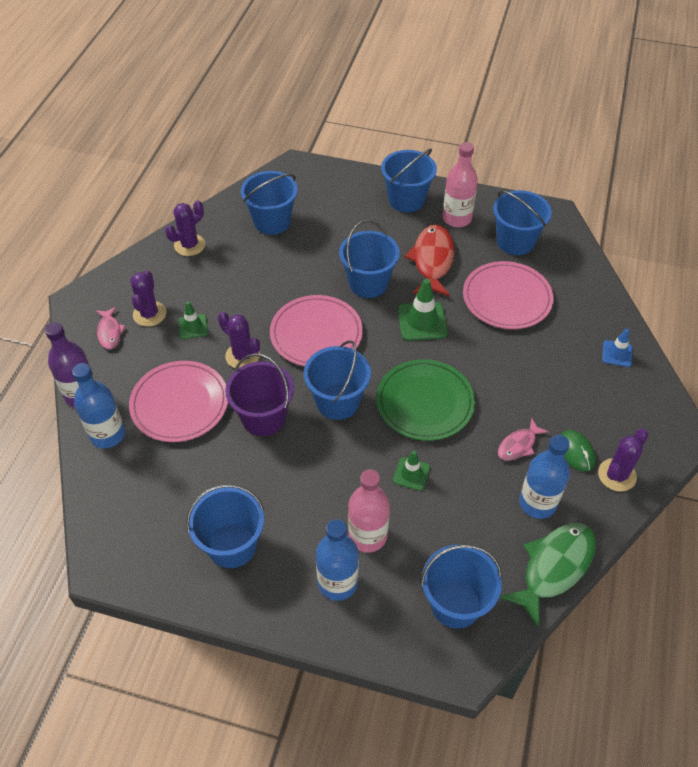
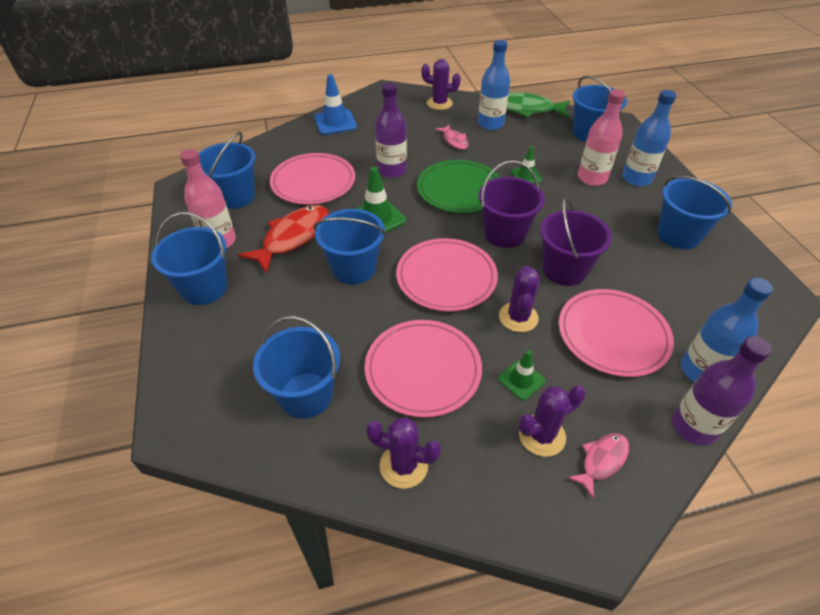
camera: 120 degrees left, 5 degrees down
blue bucket [304,340,371,420] -> purple bucket [479,160,545,248]
red fish [405,225,455,296] -> red fish turned 150 degrees clockwise [238,205,329,274]
pink fish [498,418,549,461] -> pink fish turned 45 degrees clockwise [435,124,469,150]
green mouse [561,430,596,472] -> none
blue traffic cone [602,329,633,367] -> blue traffic cone [314,74,357,135], size x1.64
none -> pink plate [365,320,482,418]
none -> purple bottle [375,82,407,178]

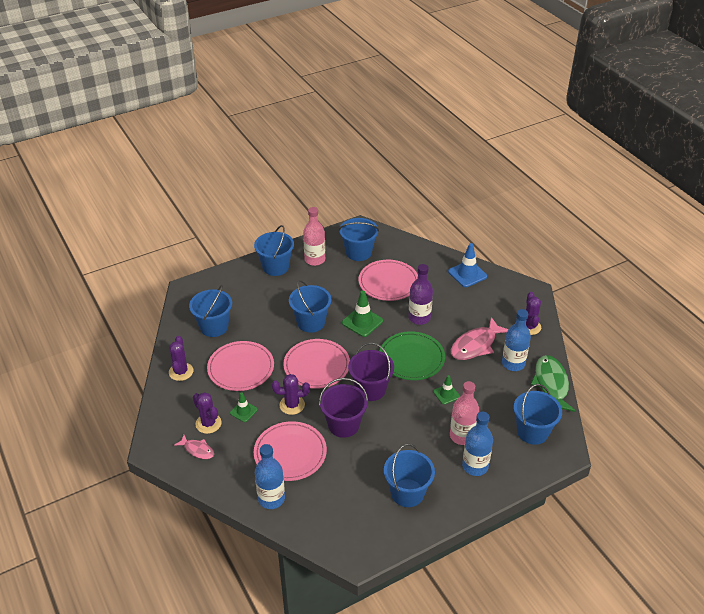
camera: 75 degrees right, 5 degrees down
red fish [238,205,329,274] -> none
pink fish [435,124,469,150] -> pink fish [451,317,509,360], size x1.84
purple bottle [672,336,772,446] -> none

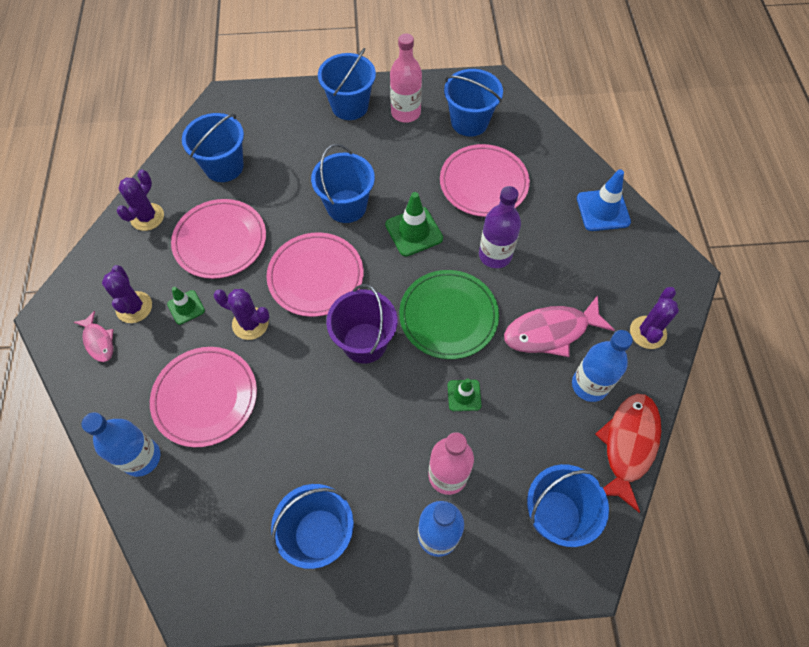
camera: 25 degrees right, 20 degrees up
purple bucket [319,378,368,438] -> none
green fish [531,355,576,412] -> red fish [595,394,661,513]

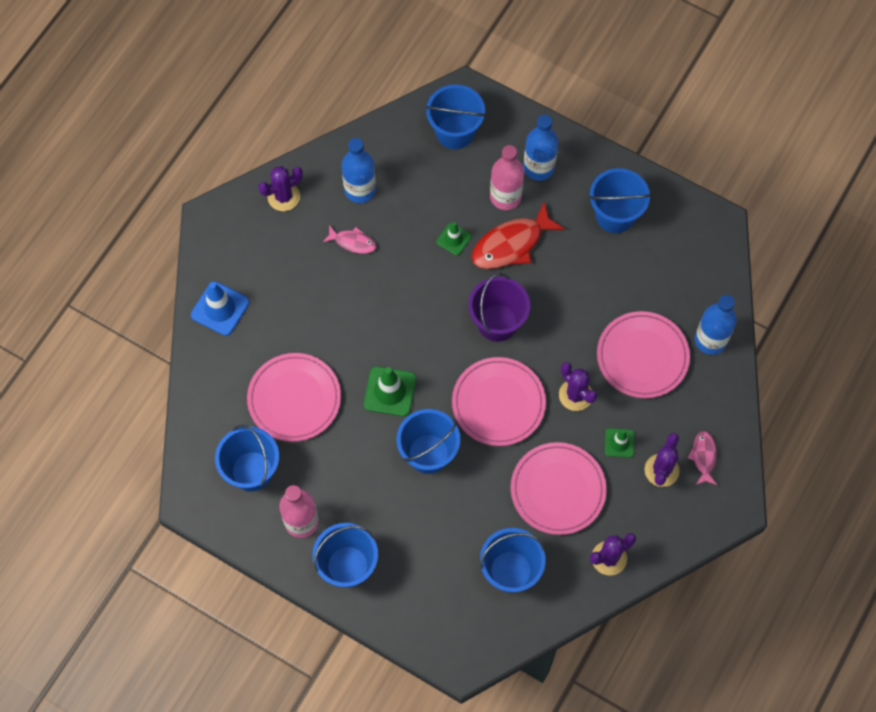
camera: 145 degrees left, 5 degrees up
green plate [399,270,499,359] -> none
purple bottle [479,186,521,268] -> none
pink fish [504,295,615,357] -> pink fish [323,225,376,254], size x0.54
red fish [595,394,661,513] -> red fish moved to [471,202,565,269]

